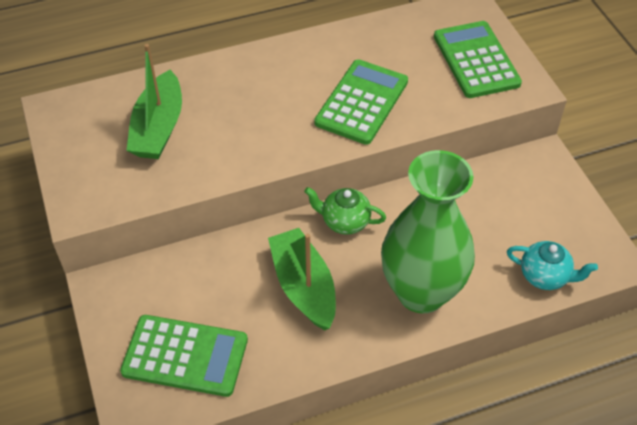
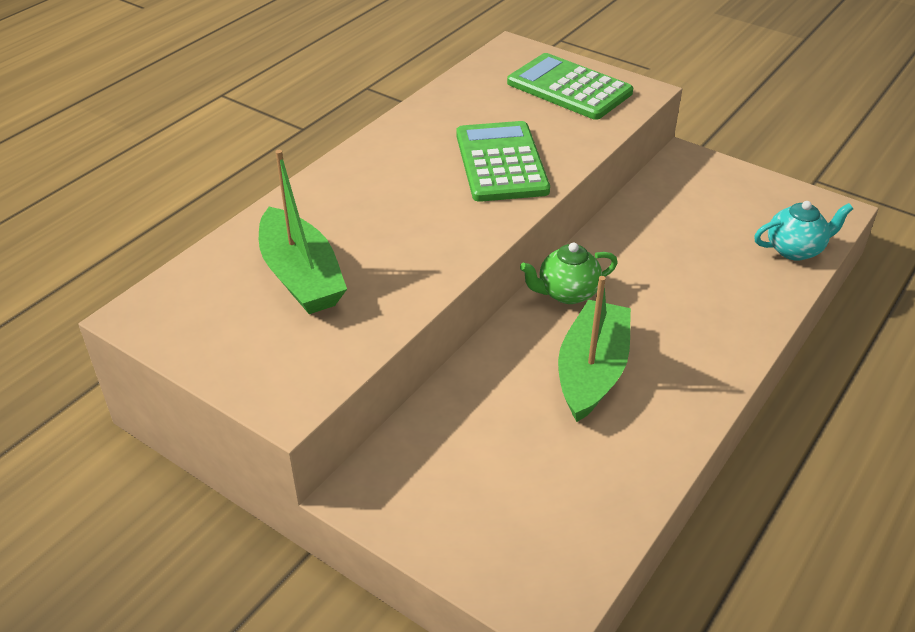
camera: 35 degrees left, 10 degrees down
green calculator [120,315,248,397] -> none
green boat [268,228,336,330] -> green boat turned 75 degrees clockwise [558,276,631,422]
green vase [381,150,475,313] -> none

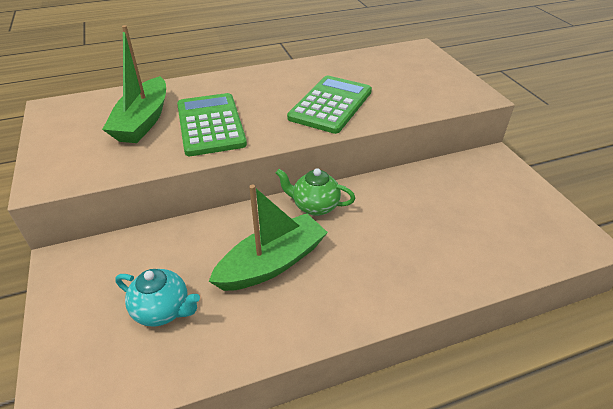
camera: 35 degrees right, 0 degrees up
green calculator [507,53,633,120] -> green calculator moved to [177,93,247,156]
turquoise teapot [754,201,853,261] -> turquoise teapot moved to [115,269,200,327]

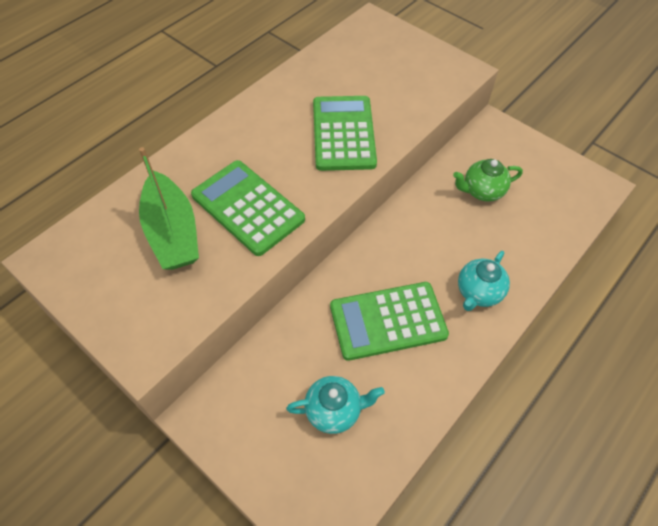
camera: 30 degrees left, 15 degrees up
green boat [208,184,328,291] -> green calculator [330,282,449,361]
green teapot [276,168,355,216] -> green teapot moved to [453,159,523,202]
none -> turquoise teapot [458,251,510,311]

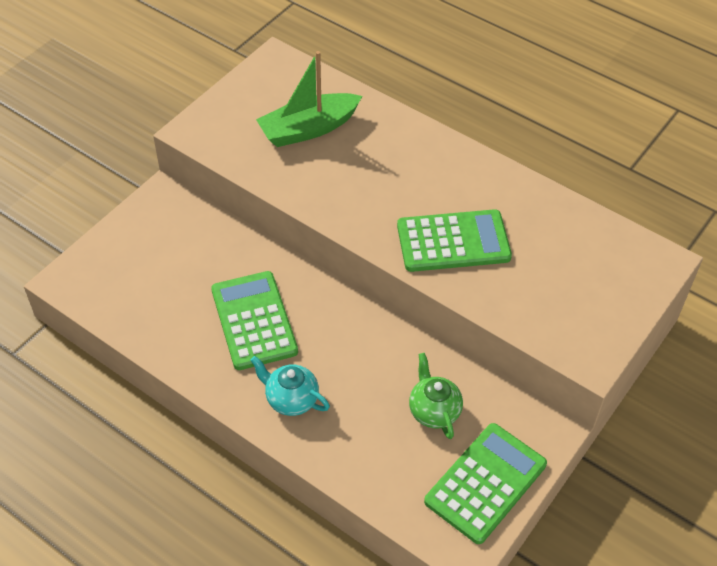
camera: 85 degrees right, 5 degrees down
green calculator [191,160,305,256] -> green calculator moved to [424,423,547,544]
turquoise teapot [286,376,385,434] -> none

